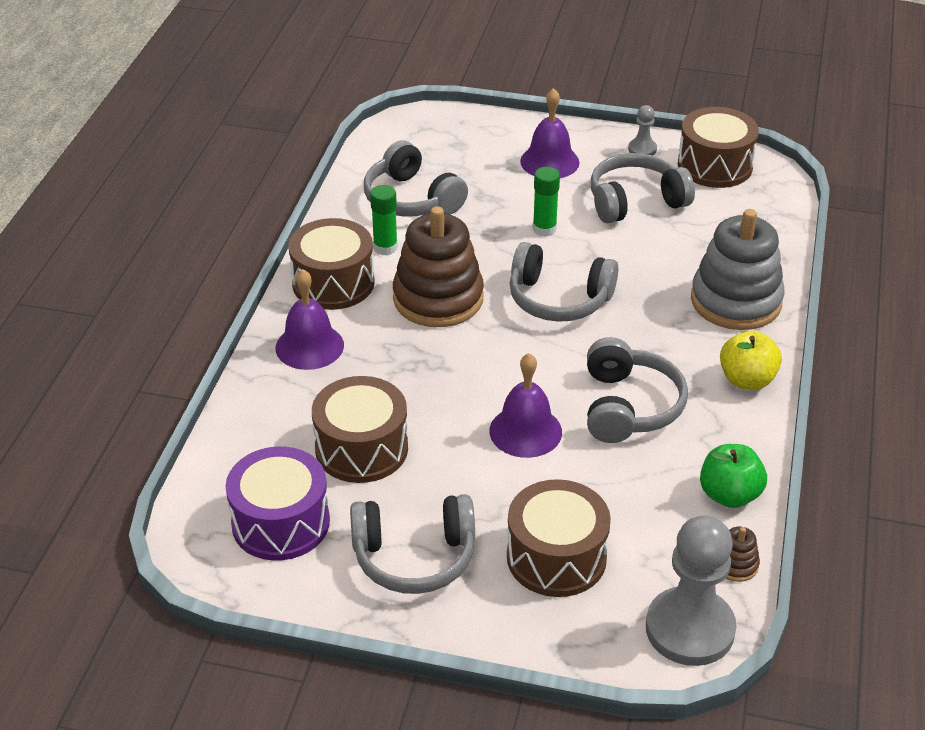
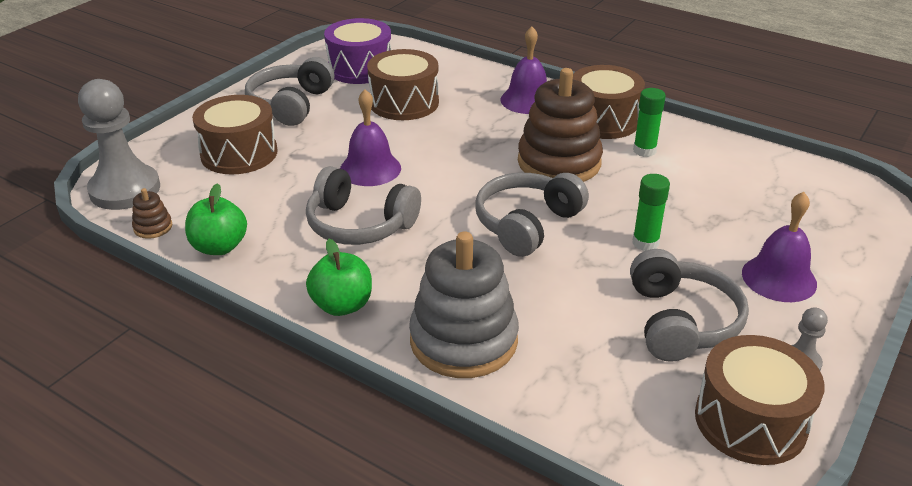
camera: 110 degrees right, 5 degrees down
grey headphones [364,141,468,217] -> none
yellow apple [720,331,782,390] -> green apple [306,239,372,316]

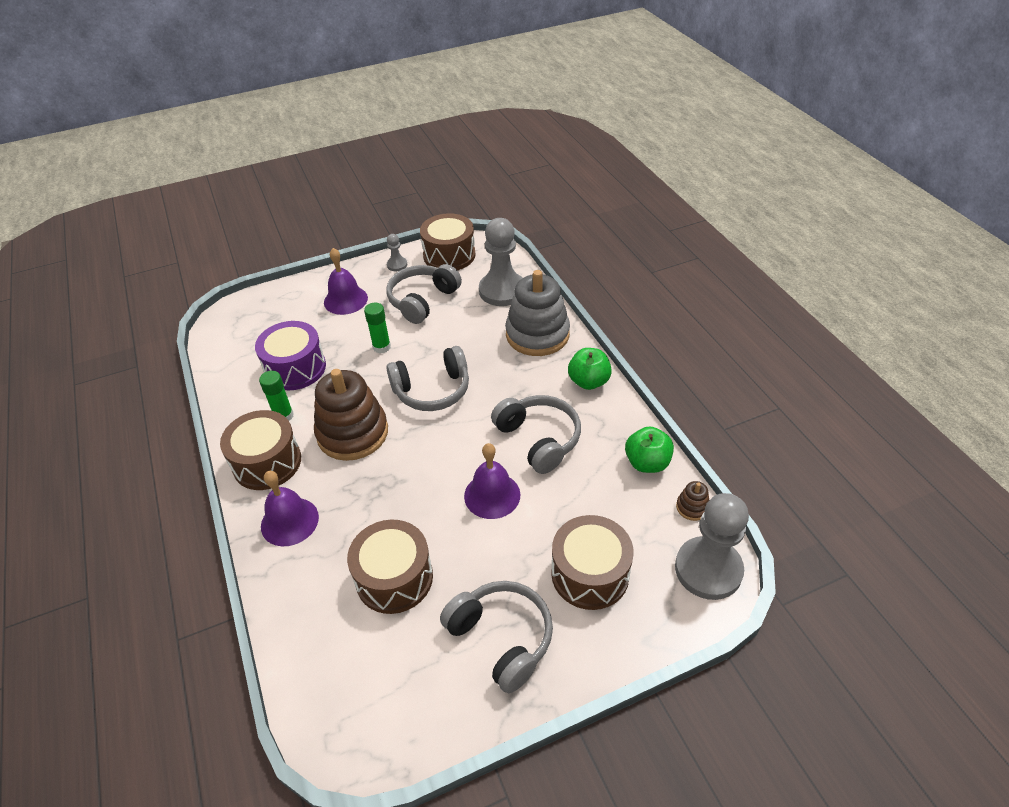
camera: 145 degrees left, 10 degrees up
grey headphones [245,57,334,126] -> grey headphones turned 90 degrees counterclockwise [440,581,553,693]
purple drum [324,18,391,84] -> purple drum moved to [255,321,326,390]
none -> grey pawn [479,218,522,306]

